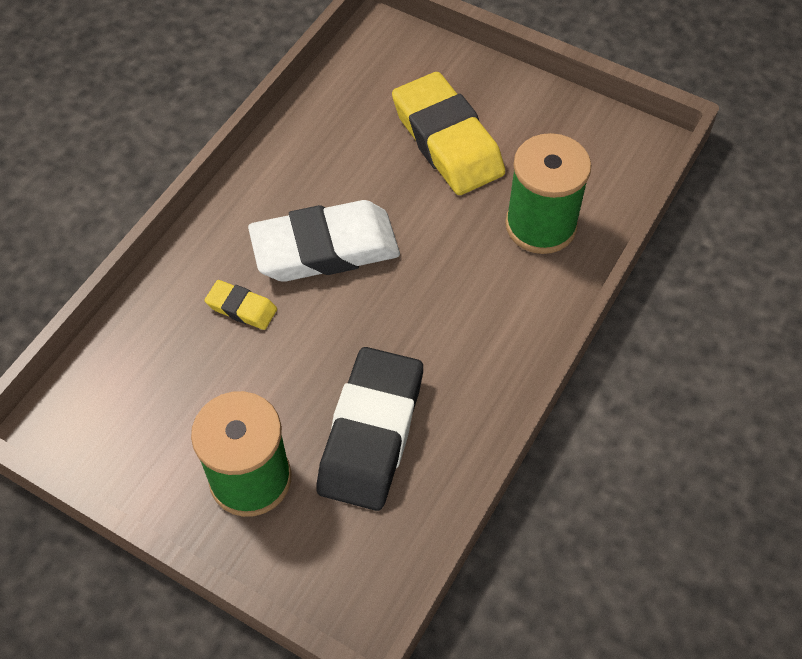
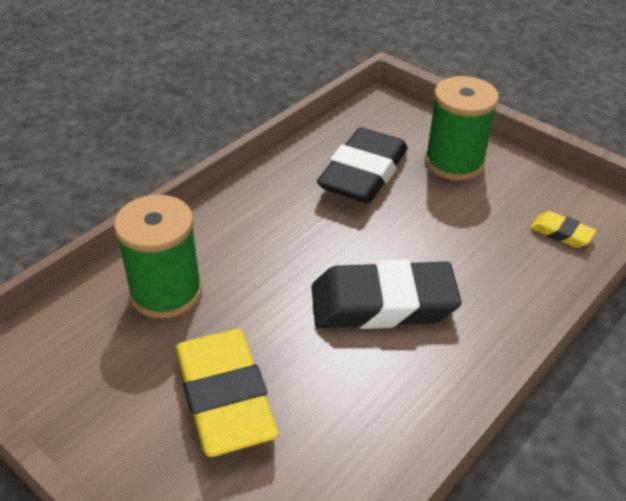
camera: 170 degrees left, 15 degrees down
yellow eraser [205,280,277,330] -> yellow eraser moved to [530,211,596,248]
white eraser [248,200,400,282] -> black eraser [312,259,462,329]

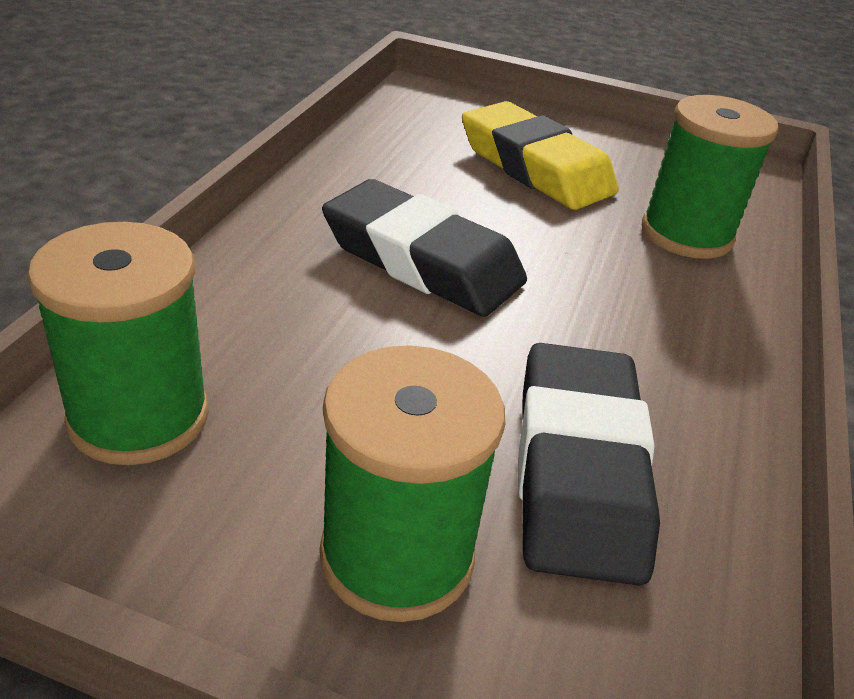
camera: 155 degrees right, 5 degrees down
black eraser [312,259,462,329] -> black eraser turned 60 degrees clockwise [322,179,527,317]
yellow eraser [530,211,596,248] -> green spool [28,222,209,465]

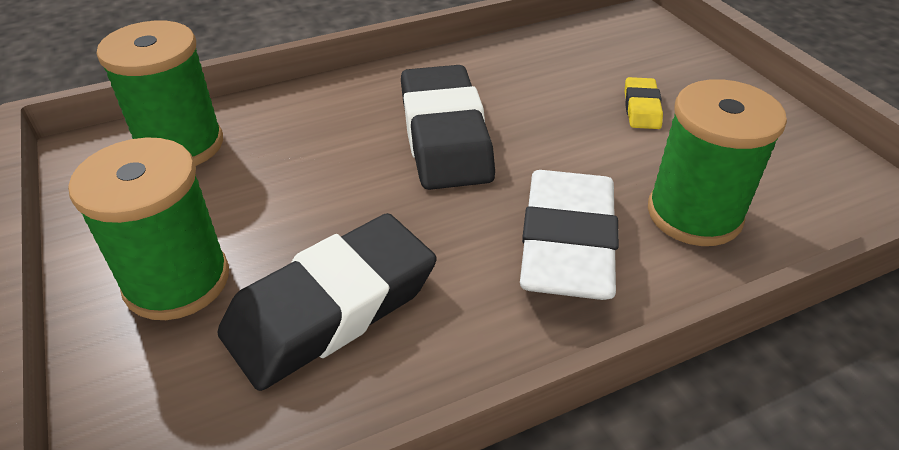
camera: 50 degrees right, 5 degrees up
yellow eraser [462,101,619,210] -> yellow eraser [625,77,663,129], size x0.46
none -> white eraser [520,170,619,300]

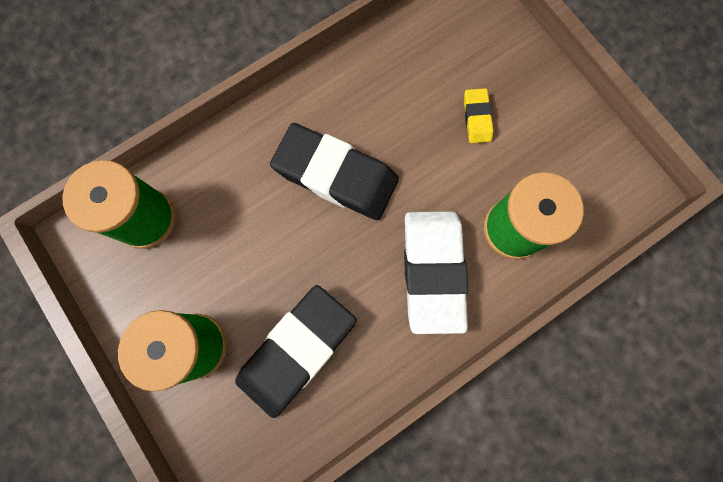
camera: 10 degrees left, 35 degrees up
black eraser [401,65,495,190] -> black eraser turned 45 degrees counterclockwise [270,123,399,220]

